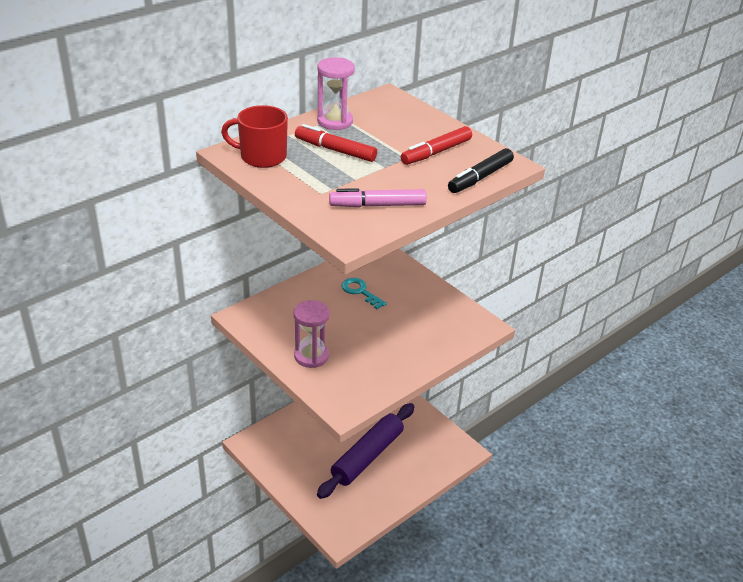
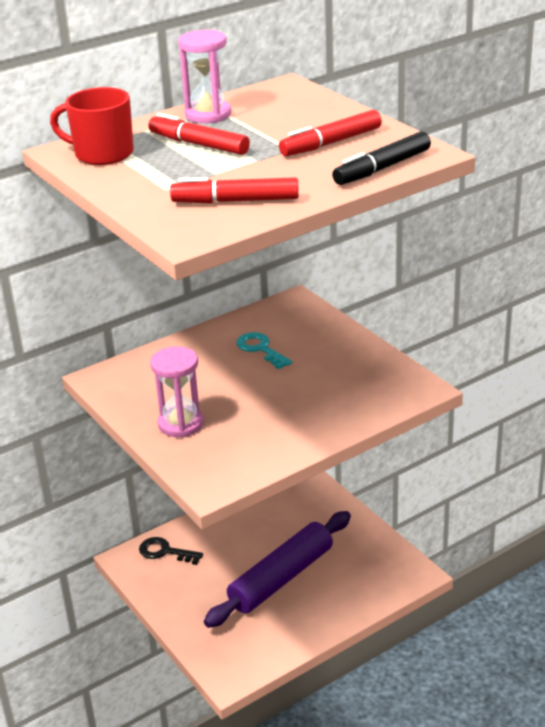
camera: 10 degrees right, 5 degrees down
pink marker [329,188,427,207] -> red marker [170,177,299,203]
none -> black key [139,537,203,565]

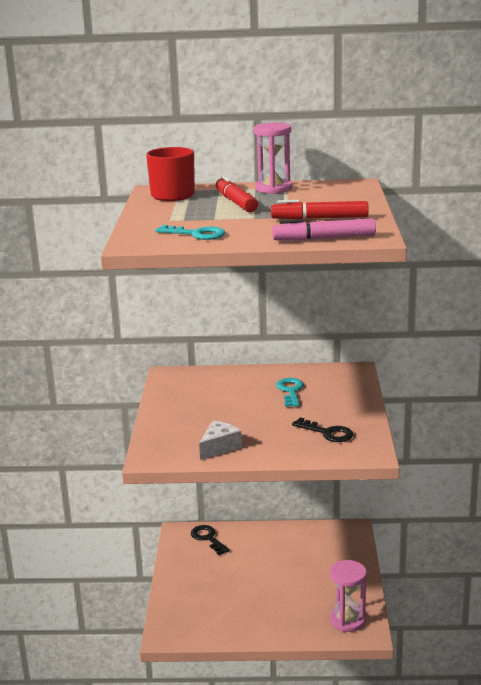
camera: 35 degrees right, 10 degrees down
pink hourglass [150,346,204,438] -> pink hourglass moved to [330,560,367,632]
red marker [170,177,299,203] -> turquoise key [156,225,225,240]
purple rolling pin [204,511,351,628] -> none
black marker [332,131,431,185] -> pink marker [272,218,376,241]
none -> white cheese [199,421,242,460]
none -> black key [292,417,353,442]

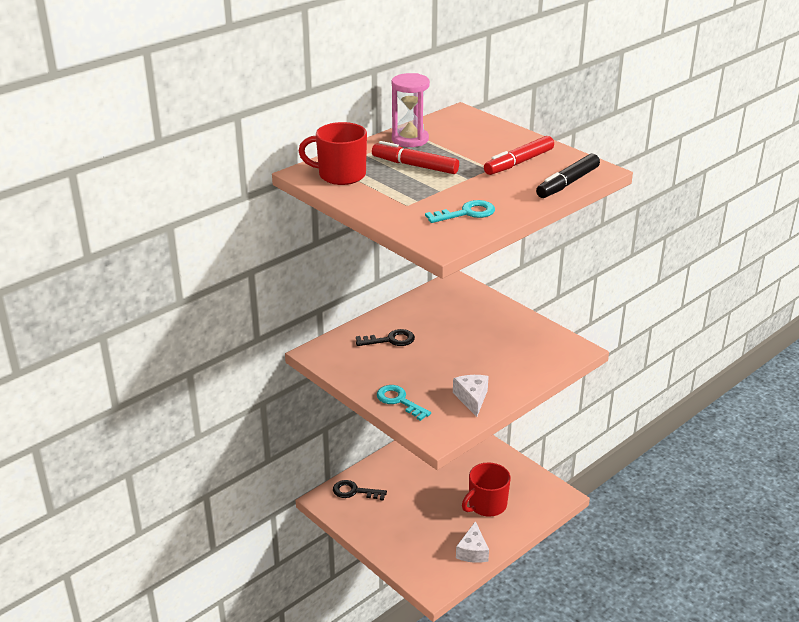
camera: 45 degrees left, 10 degrees up
pink marker [272,218,376,241] -> black marker [536,154,600,198]
turquoise key [276,378,304,407] -> turquoise key moved to [377,385,431,421]
black key [292,417,353,442] -> black key moved to [356,329,415,346]
pink hourglass [330,560,367,632] -> none
none -> white cheese [456,521,489,563]
none -> red mug [462,463,511,517]

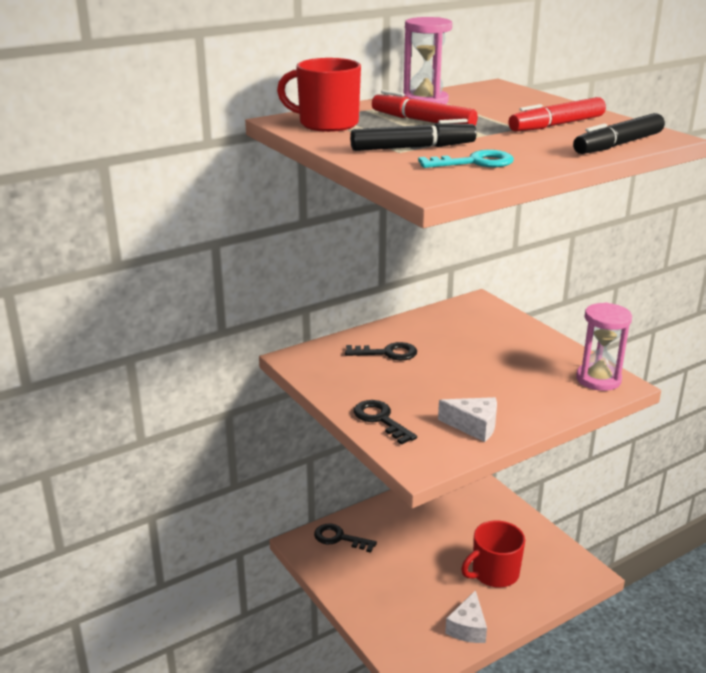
camera: 10 degrees right, 5 degrees down
turquoise key [377,385,431,421] -> black key [354,400,417,445]
white cheese [453,375,489,417] -> white cheese turned 105 degrees clockwise [438,397,497,442]
none -> black marker [350,119,477,151]
none -> pink hourglass [576,302,632,391]

